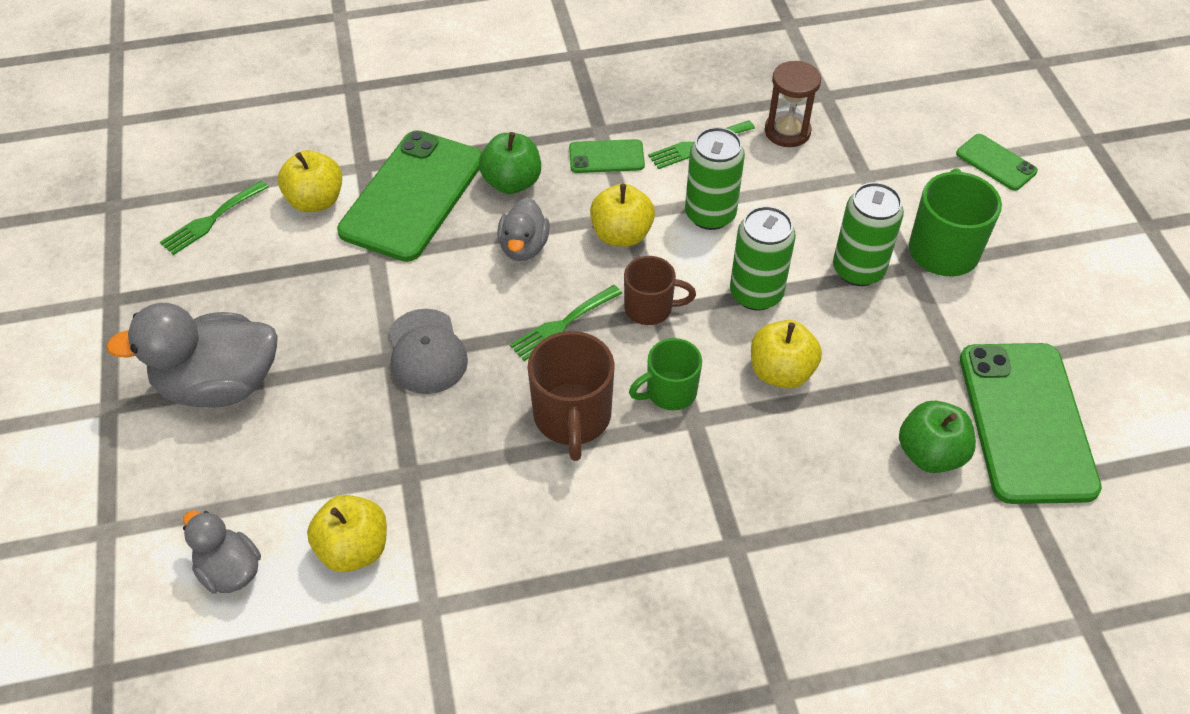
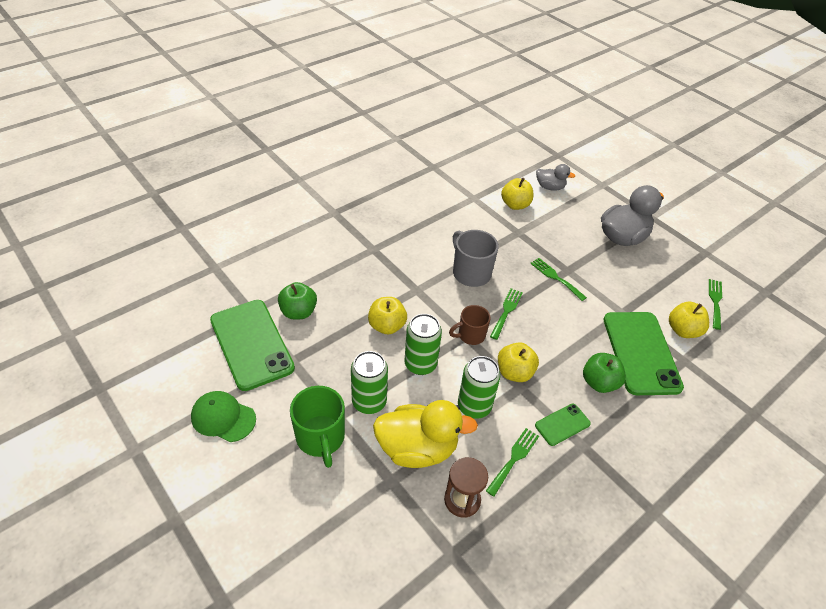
camera: 150 degrees right, 5 degrees down
grey cap [388,309,468,394] -> green fork [530,258,587,301]
grey duck [497,197,550,261] -> none
brown mug [528,331,615,461] -> grey mug [453,230,499,287]
green mug [629,338,702,410] -> none
green phone [956,134,1038,191] -> none
none -> green cap [191,391,256,442]
none -> yellow duck [373,400,478,468]

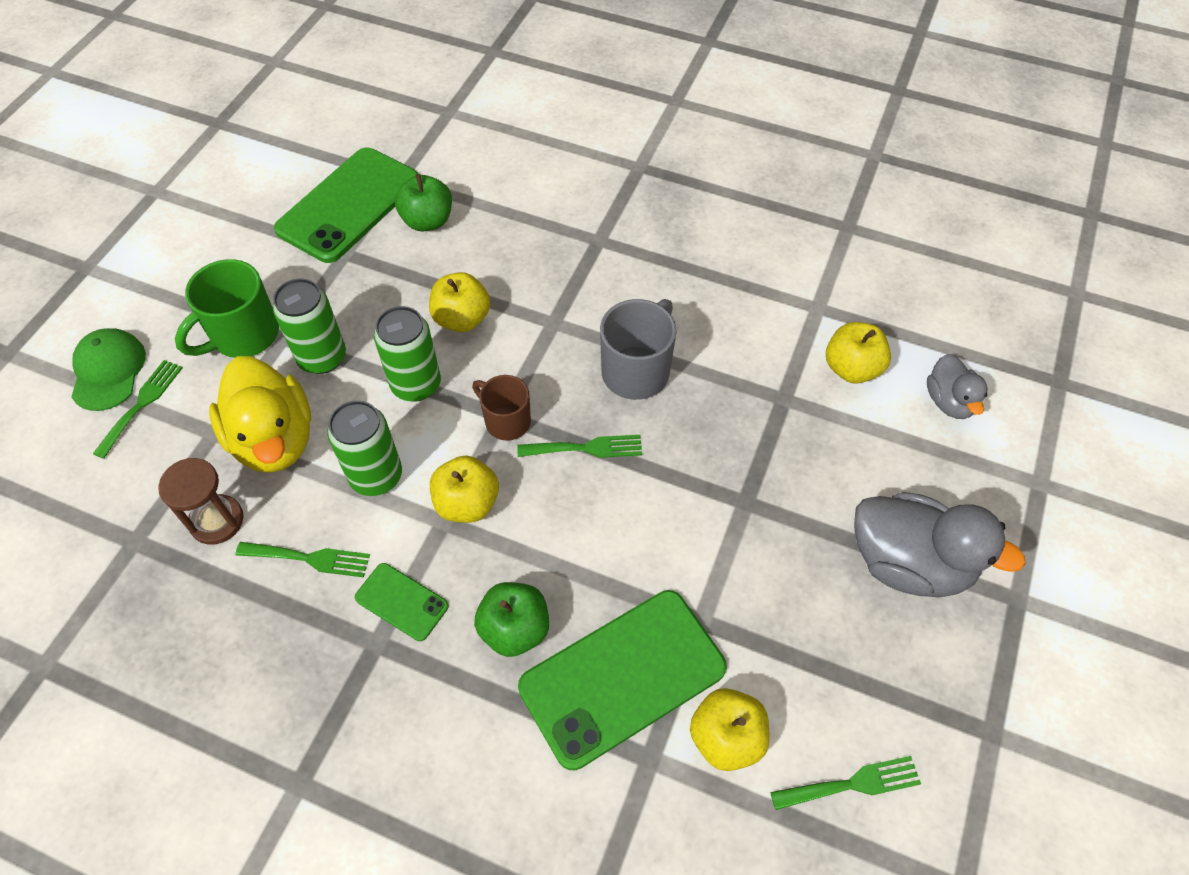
camera: 65 degrees right, 10 degrees up
green cap [191,391,256,442] -> green cap moved to [71,328,146,411]
green fork [530,258,587,301] -> green fork moved to [93,360,183,459]

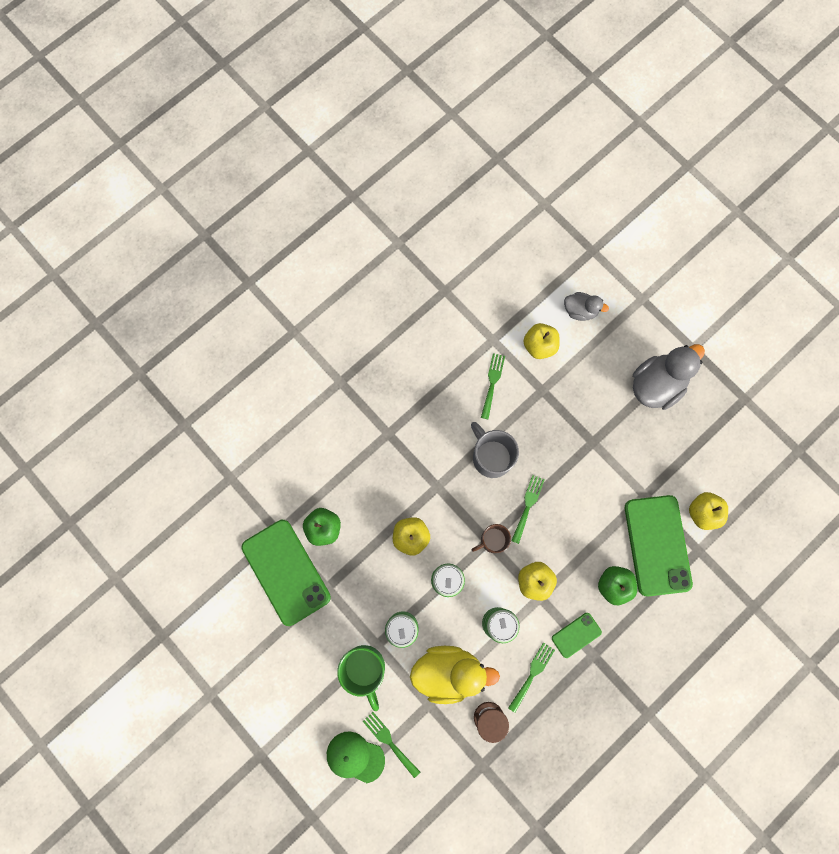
camera: 65 degrees left, 20 degrees up
green fork [770,756,921,810] -> green fork moved to [481,353,505,419]

